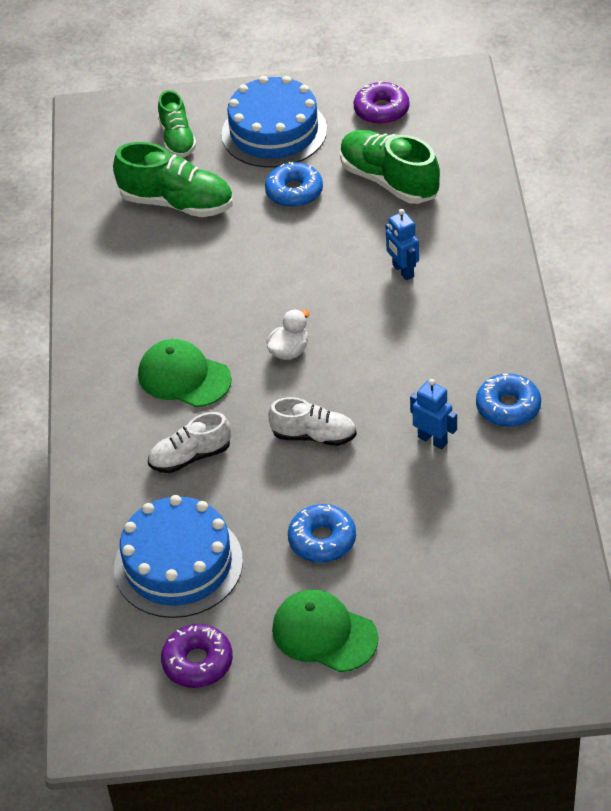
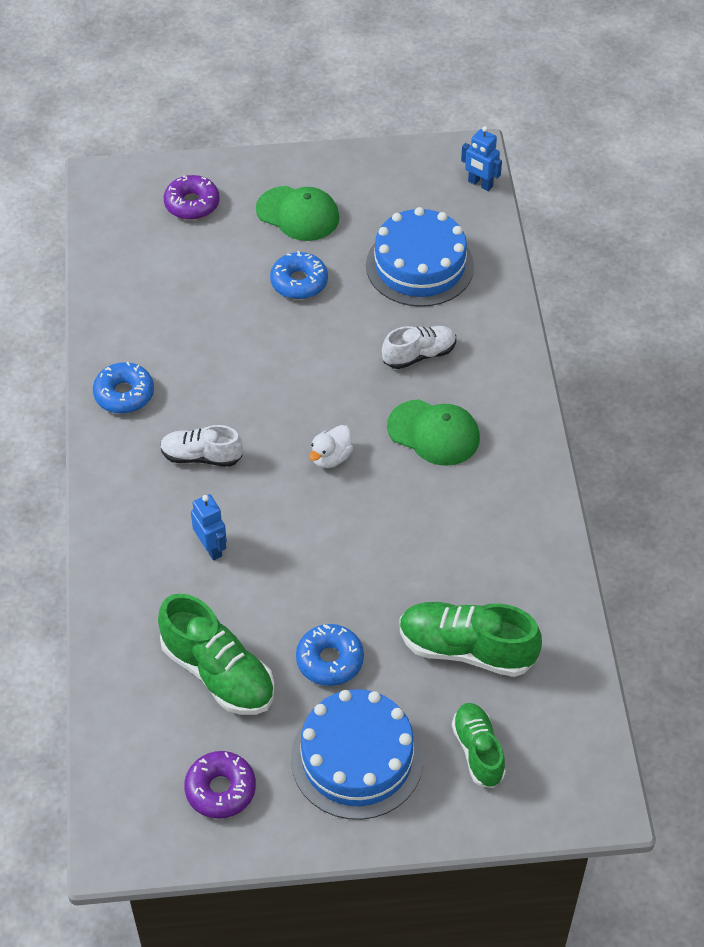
camera: 175 degrees right, 5 degrees up
purple donut [161,624,233,688] -> purple donut moved to [164,175,220,220]
white shoe [268,397,357,446] -> white shoe moved to [160,425,243,467]
blue robot [410,379,457,449] -> blue robot moved to [461,126,502,191]

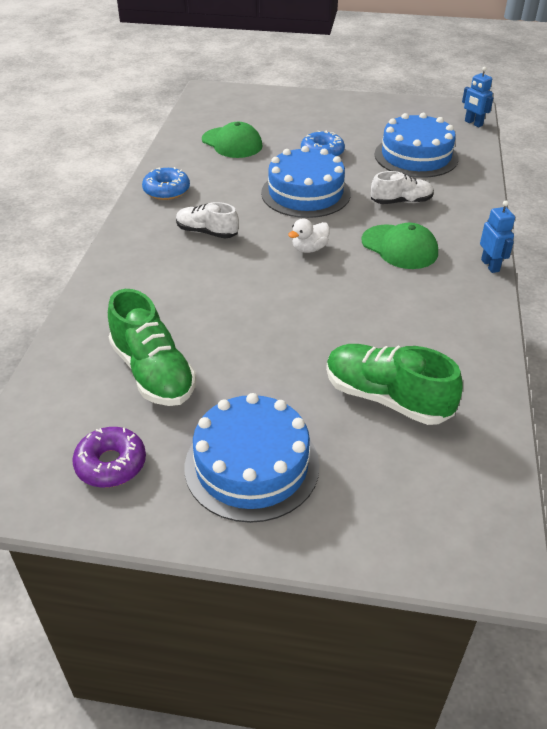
camera: 15 degrees right, 10 degrees down
purple donut [164,175,220,220] -> none
blue robot [191,494,227,560] -> blue robot moved to [480,201,515,273]
green cap [256,186,340,241] -> green cap moved to [202,122,263,158]
blue donut [296,624,364,686] -> none
green shoe [452,703,506,788] -> none
none -> blue cake [261,146,351,218]

